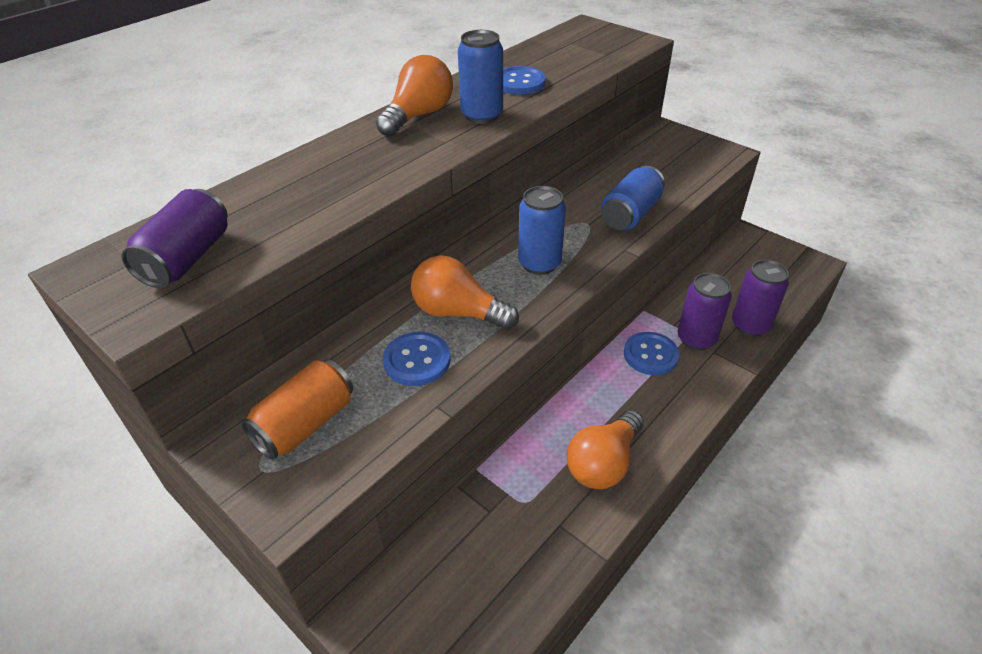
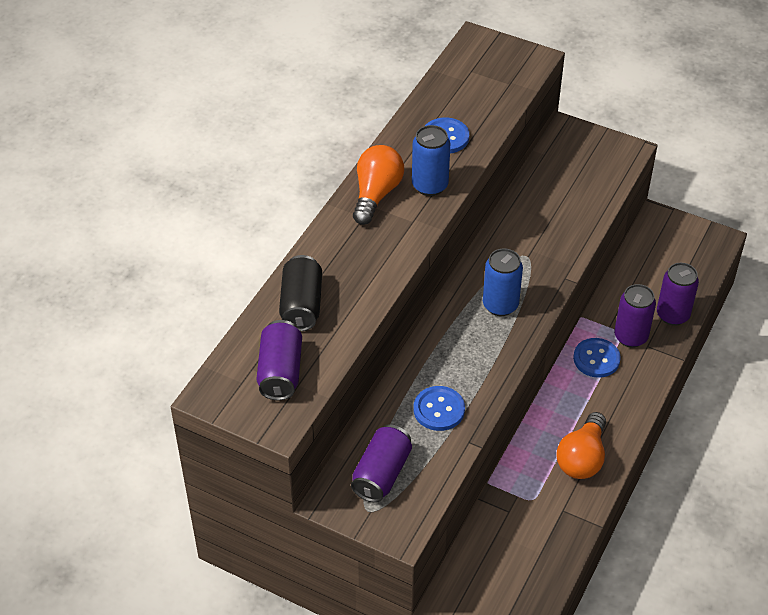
camera: 15 degrees left, 5 degrees up
orange can [241,359,353,460] -> purple can [351,424,412,503]
orange light bulb [411,255,519,330] -> none
blue can [601,166,665,230] -> none
none -> black can [279,255,322,331]

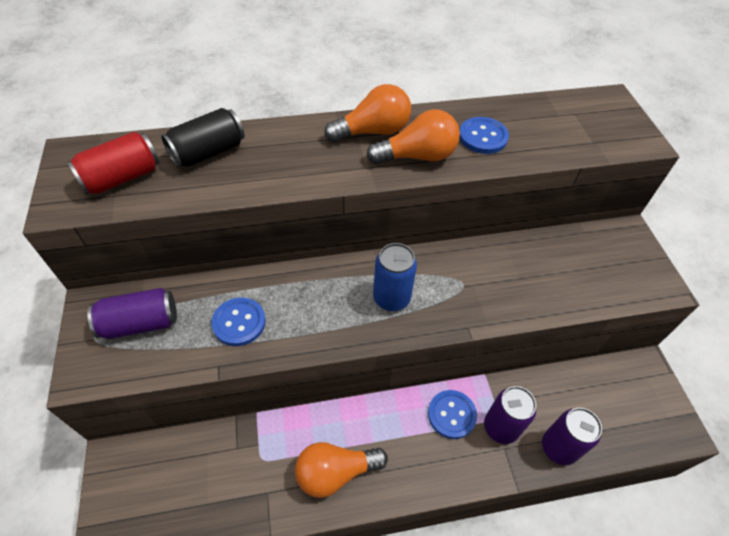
camera: 50 degrees right, 5 degrees up
purple can [256,320,302,400] -> red can [67,132,159,195]
blue can [412,125,450,196] -> orange light bulb [367,109,460,164]

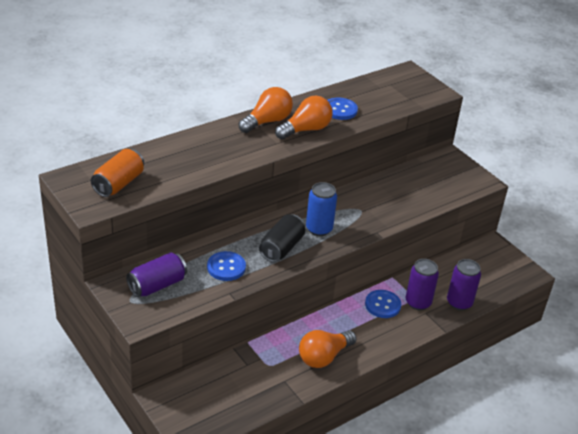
camera: 25 degrees left, 15 degrees down
red can [67,132,159,195] -> orange can [91,149,144,197]
black can [161,108,245,168] -> black can moved to [259,214,305,262]

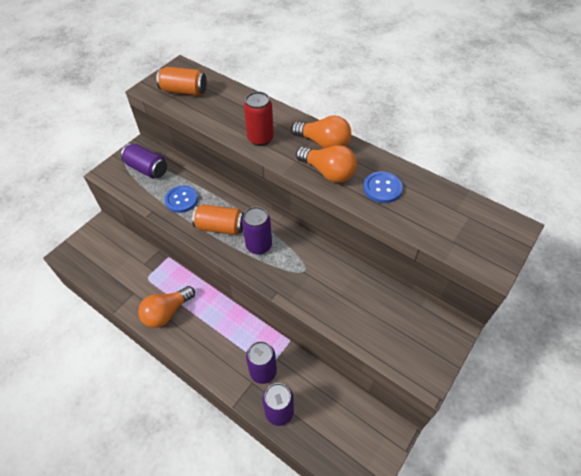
camera: 75 degrees right, 15 degrees up
black can [259,214,305,262] -> orange can [192,204,244,235]
orange light bulb [299,330,356,368] -> orange light bulb turned 75 degrees counterclockwise [138,286,195,328]
blue can [306,182,337,236] -> purple can [242,207,272,255]
blue button [365,290,401,318] -> none
none -> red can [244,92,274,146]

